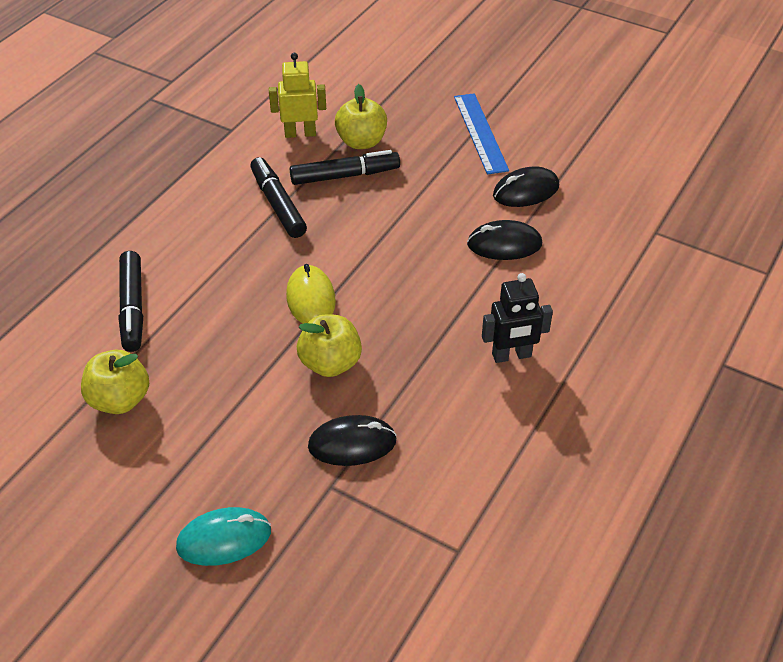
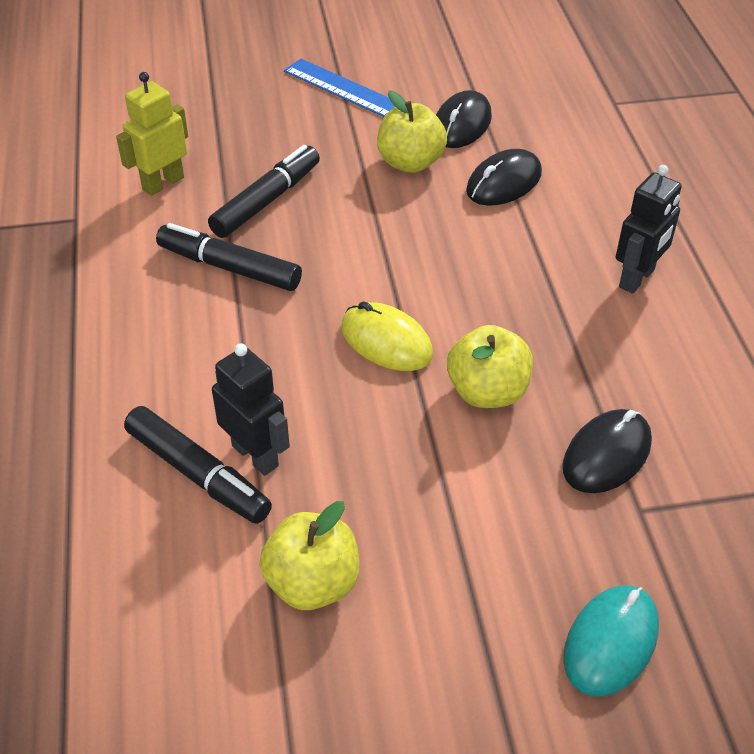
camera: 40 degrees left, 0 degrees up
yellow apple [335,84,387,149] -> yellow apple moved to [377,90,447,173]
none -> black robot [212,343,290,476]

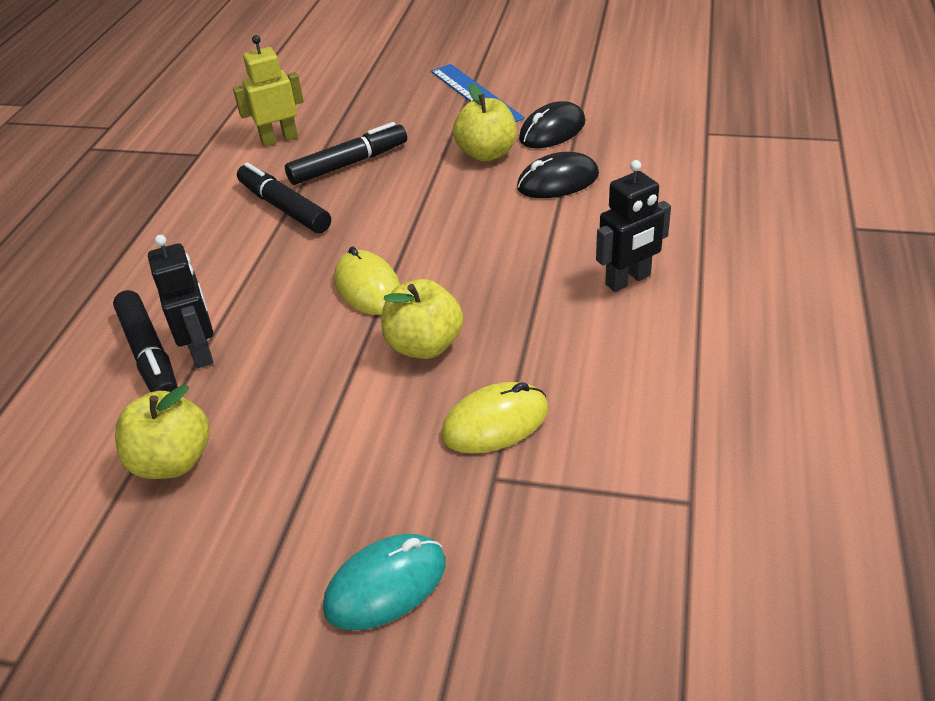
camera: 25 degrees right, 5 degrees down
black mouse [563,409,652,493] -> yellow mouse [441,382,548,454]

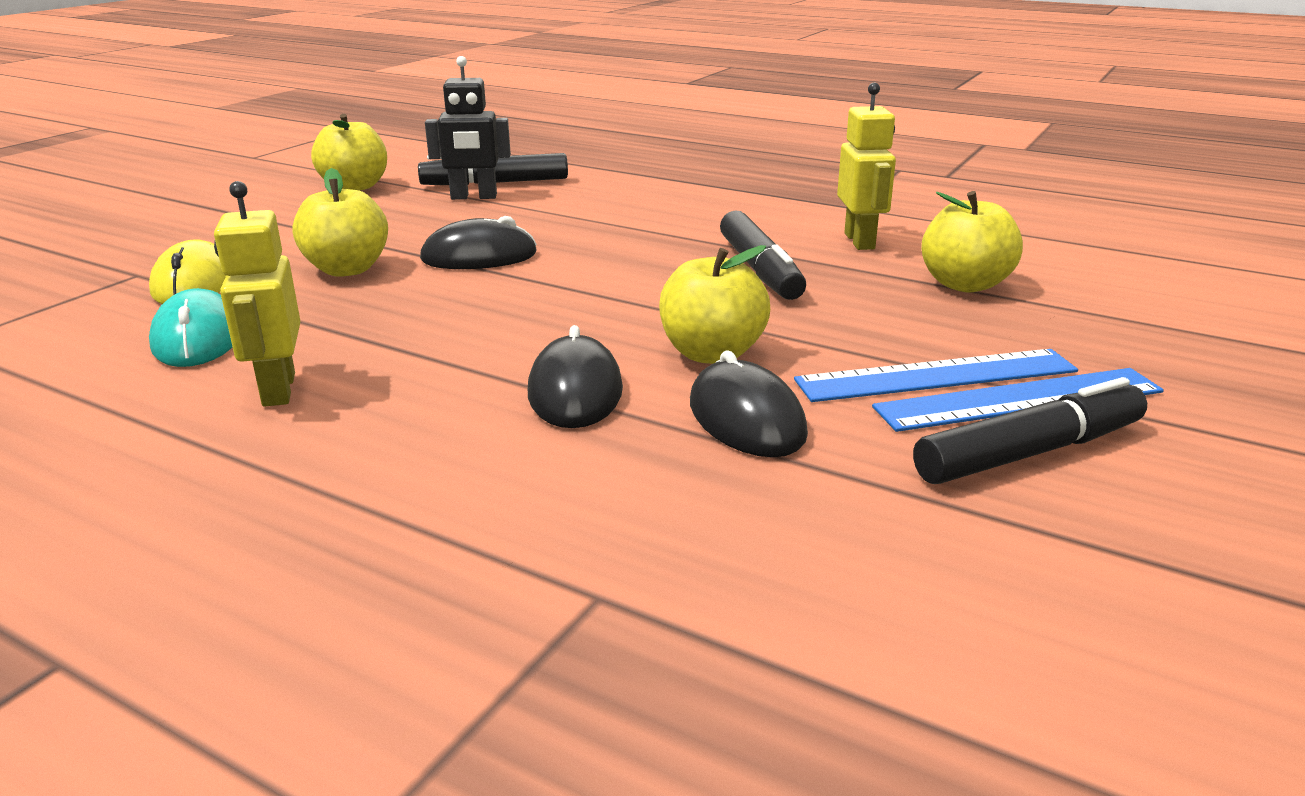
camera: 105 degrees right, 15 degrees down
black marker [237,162,331,233] -> black marker moved to [913,377,1147,484]
turquoise mouse [323,534,446,630] -> turquoise mouse moved to [149,288,232,367]
yellow mouse [334,246,400,315] -> black mouse [420,216,537,269]
black robot [596,160,671,292] -> yellow robot [214,181,300,407]
none -> blue ruler [872,368,1164,432]
none -> yellow apple [921,191,1023,292]

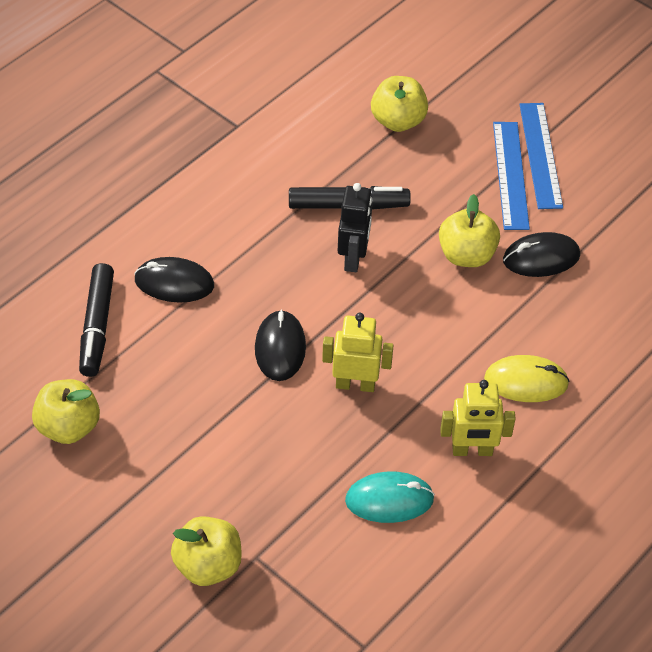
camera: 80 degrees left, 25 degrees up
yellow mouse [149,239,226,304] -> yellow mouse moved to [484,355,570,402]
yellow apple [292,168,388,277] -> yellow apple moved to [171,516,242,586]
black robot [425,56,511,200] -> black robot moved to [338,183,372,272]
black mouse [528,325,623,428] -> black mouse moved to [134,257,214,303]
yellow robot [837,82,896,250] -> yellow robot moved to [322,313,394,392]
black marker [913,377,1147,484] -> none

